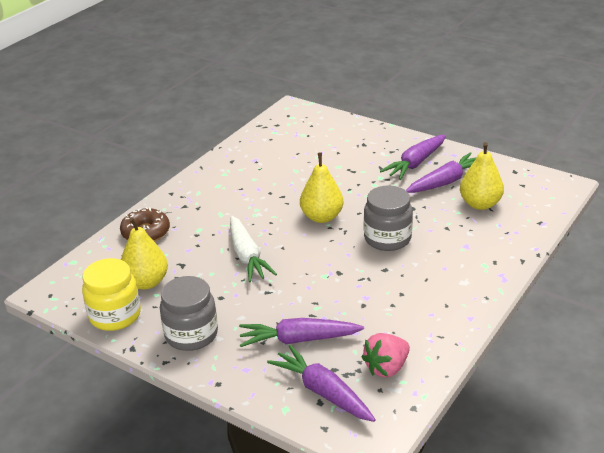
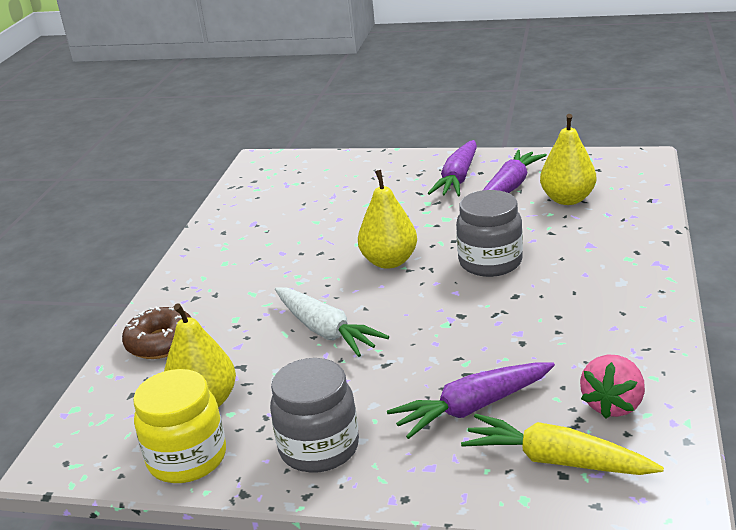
camera: 20 degrees left, 5 degrees down
purple carrot [267,345,376,422] -> yellow carrot [461,414,664,475]

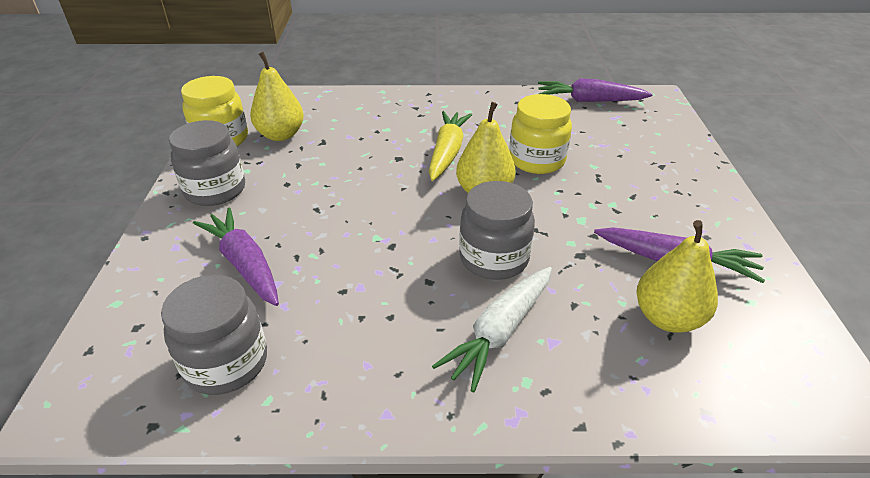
camera: 75 degrees right, 10 degrees up
brown donut [122,306,192,359] -> none
white carrot [275,287,389,357] -> white carrot moved to [432,267,552,393]
purple carrot [428,140,477,196] -> purple carrot moved to [538,78,653,102]
yellow carrot [461,414,664,475] -> yellow carrot moved to [429,111,472,181]
pink strawberry [580,354,645,419] -> grey jar [161,275,267,395]
none -> yellow jar [509,94,572,174]

